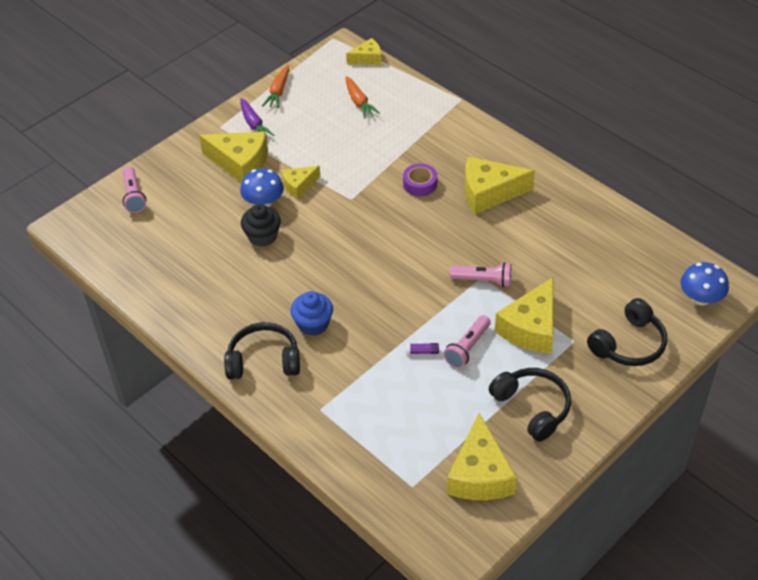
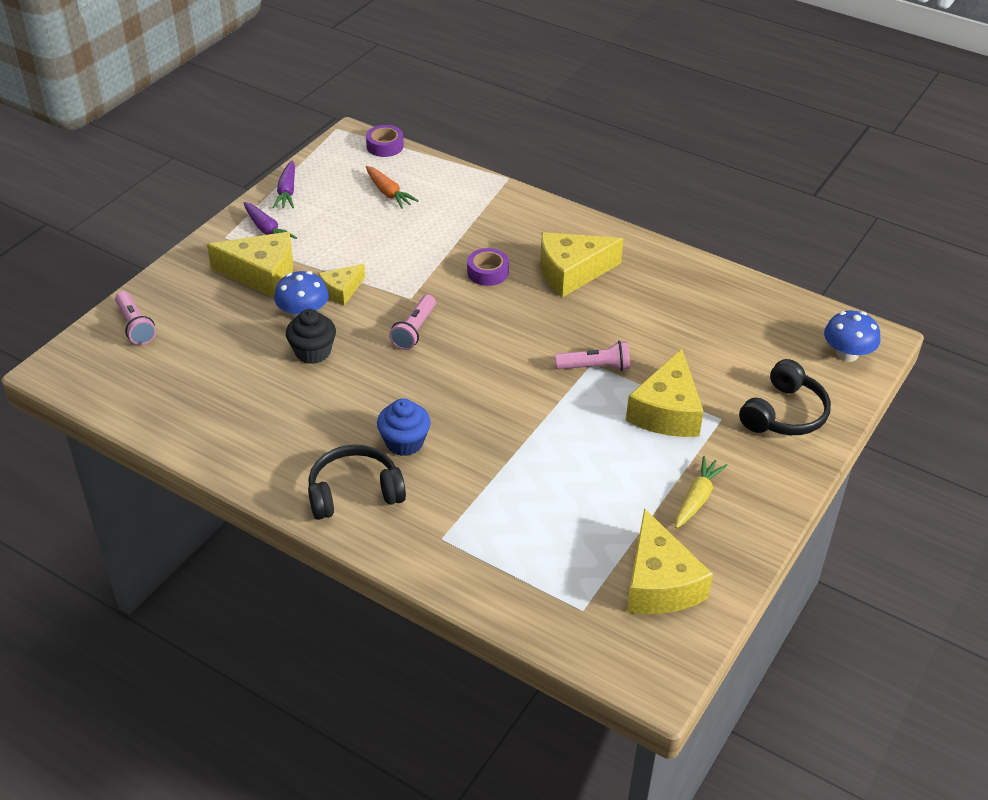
camera: 15 degrees left, 5 degrees down
orange carrot [262,65,289,108] -> purple carrot [273,161,295,208]
yellow cheese [346,38,381,65] -> purple tape [366,125,404,157]
purple glue stick [406,343,439,354] -> none
pink flashlight [443,315,491,368] -> pink flashlight moved to [389,295,436,350]
black headphones [489,368,571,442] -> yellow carrot [675,456,728,528]

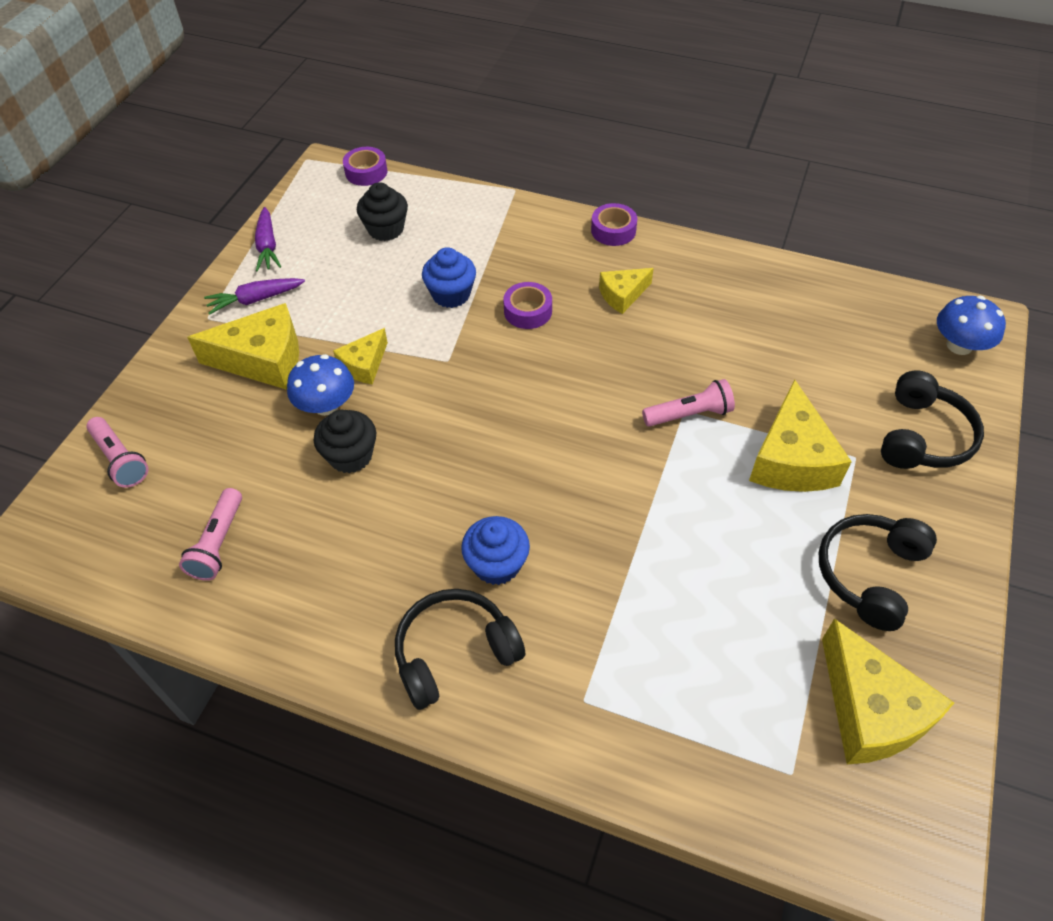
camera: 10 degrees left, 10 degrees up
purple carrot [244,202,297,239] -> purple carrot turned 120 degrees clockwise [204,278,305,315]
orange carrot [366,166,419,209] -> black cupcake [357,182,408,241]
pink flashlight [389,295,436,350] -> pink flashlight moved to [179,488,242,581]
yellow cheese [540,232,624,297] -> yellow cheese [599,268,654,314], size x0.57
yellow carrot [675,456,728,528] -> black headphones [819,514,937,631]
none -> blue cupcake [422,247,476,308]
none -> purple tape [591,203,637,246]

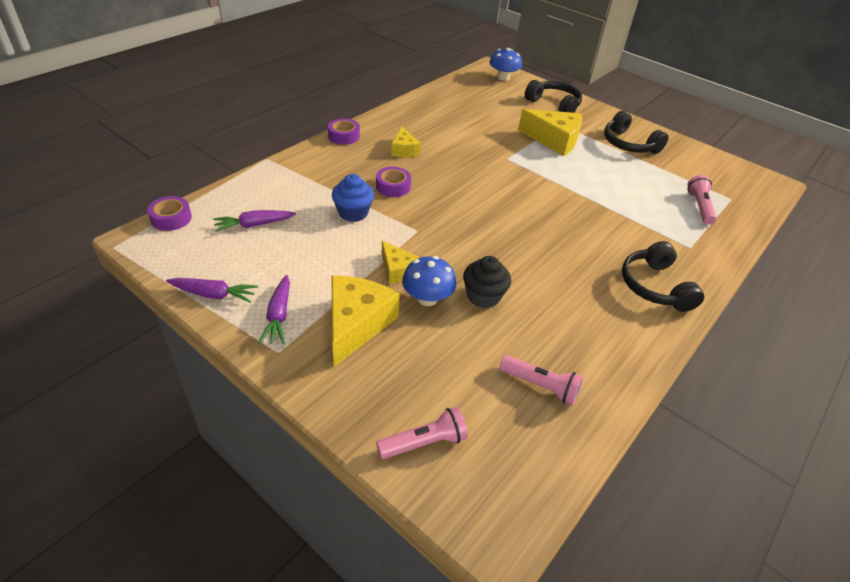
camera: 75 degrees left, 10 degrees down
black cupcake [357,182,408,241] -> purple carrot [213,210,296,232]
blue cupcake [461,516,530,585] -> none
pink flashlight [642,379,735,427] -> pink flashlight moved to [687,175,717,225]
yellow cheese [822,618,954,764] -> none

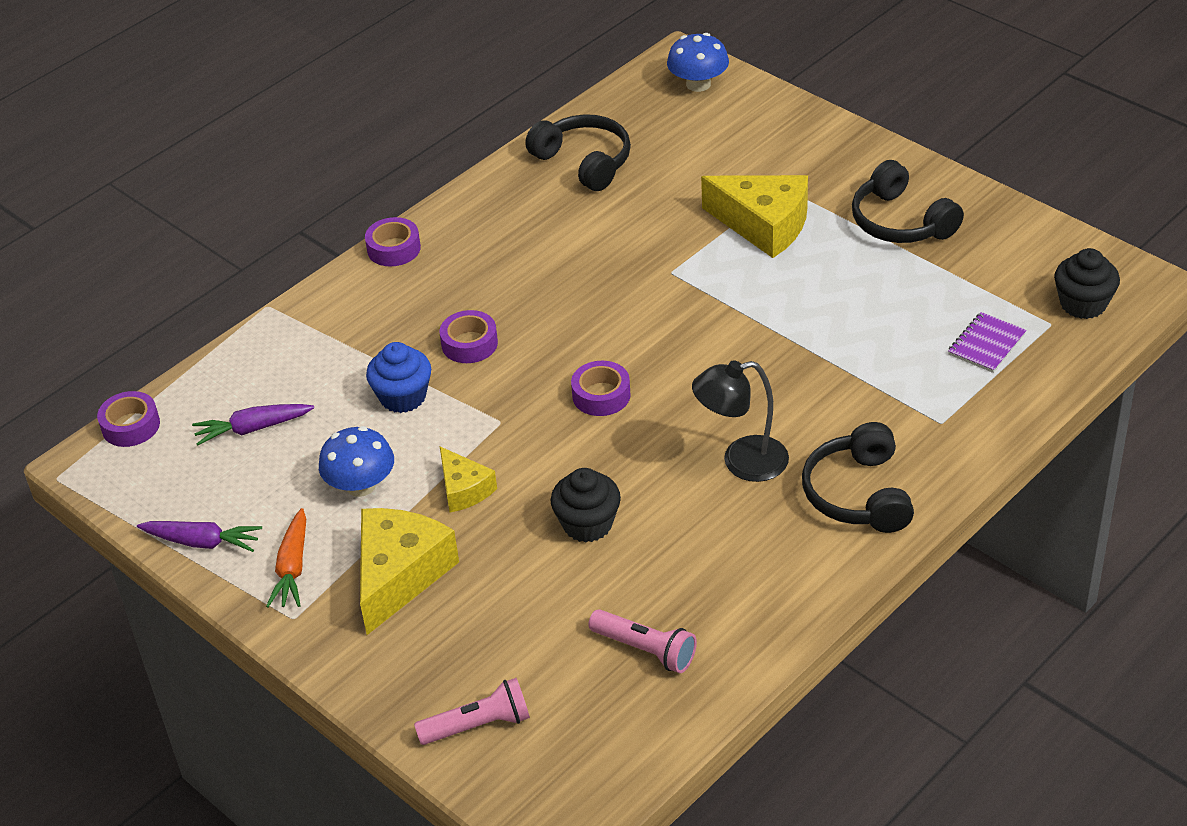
camera: 10 degrees right, 0 degrees up
purple carrot [258,275,290,344] -> orange carrot [266,508,306,608]
yellow cheese [391,127,421,157] -> none
blue mushroom [402,256,456,306] -> blue mushroom moved to [319,426,394,497]
black headphones [525,80,582,113] -> black headphones moved to [525,114,631,191]
pink flashlight [687,175,717,225] -> purple notebook [948,312,1027,373]
none -> purple tape [571,361,631,416]
none -> black lamp [692,360,789,482]
none -> black cupcake [1054,248,1120,319]

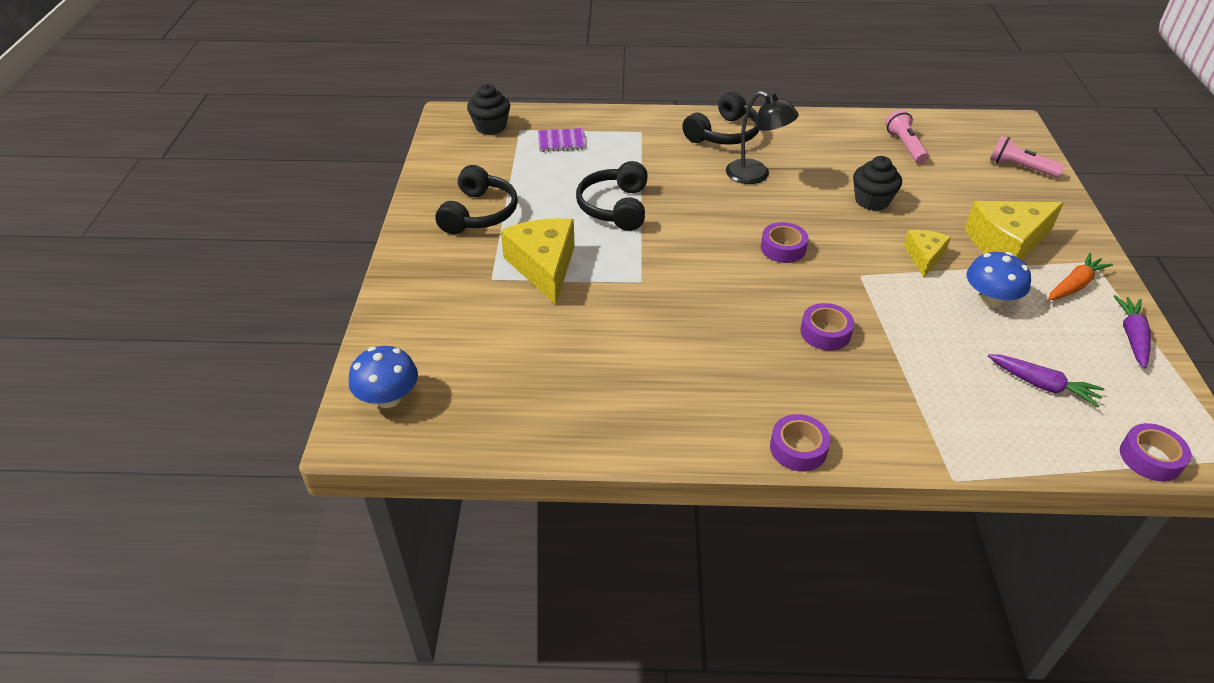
camera: 135 degrees left, 0 degrees up
purple carrot [137,521,262,552] -> purple carrot turned 45 degrees clockwise [1114,295,1151,368]
blue cupcake [366,342,431,413] -> none
black headphones [525,114,631,191] -> black headphones moved to [576,161,648,231]

